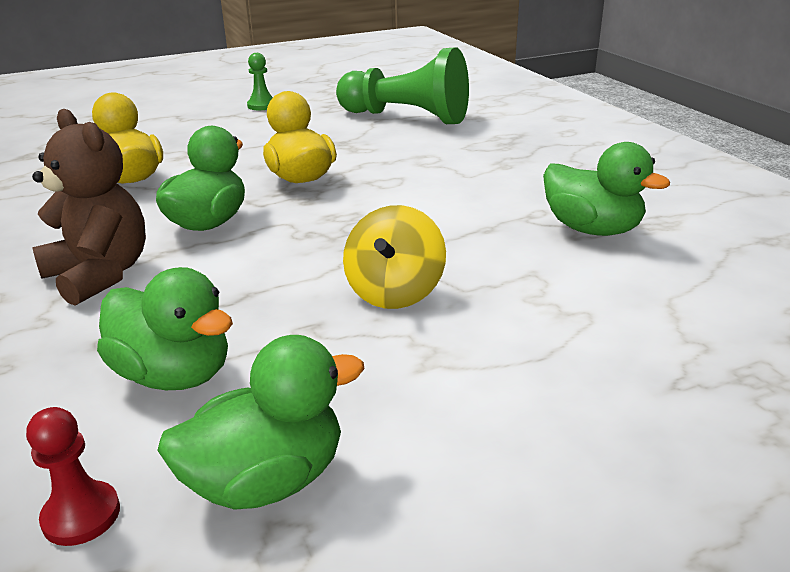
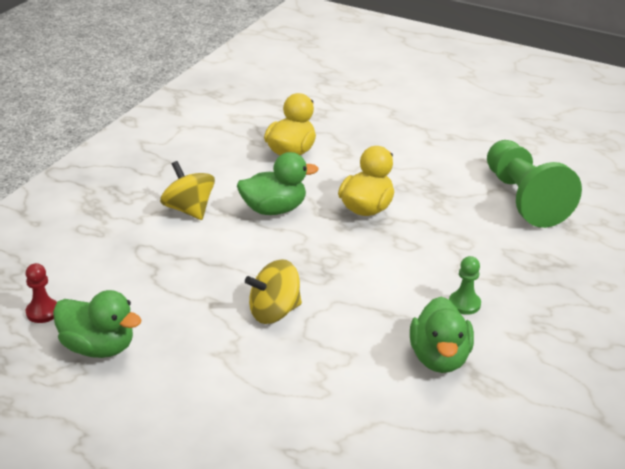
camera: 50 degrees right, 5 degrees up
brown teddy bear [32,109,146,306] -> yellow spinning top [160,161,215,220]
green duck [97,267,233,390] -> none
green pawn [247,53,273,110] -> green pawn moved to [449,256,481,315]

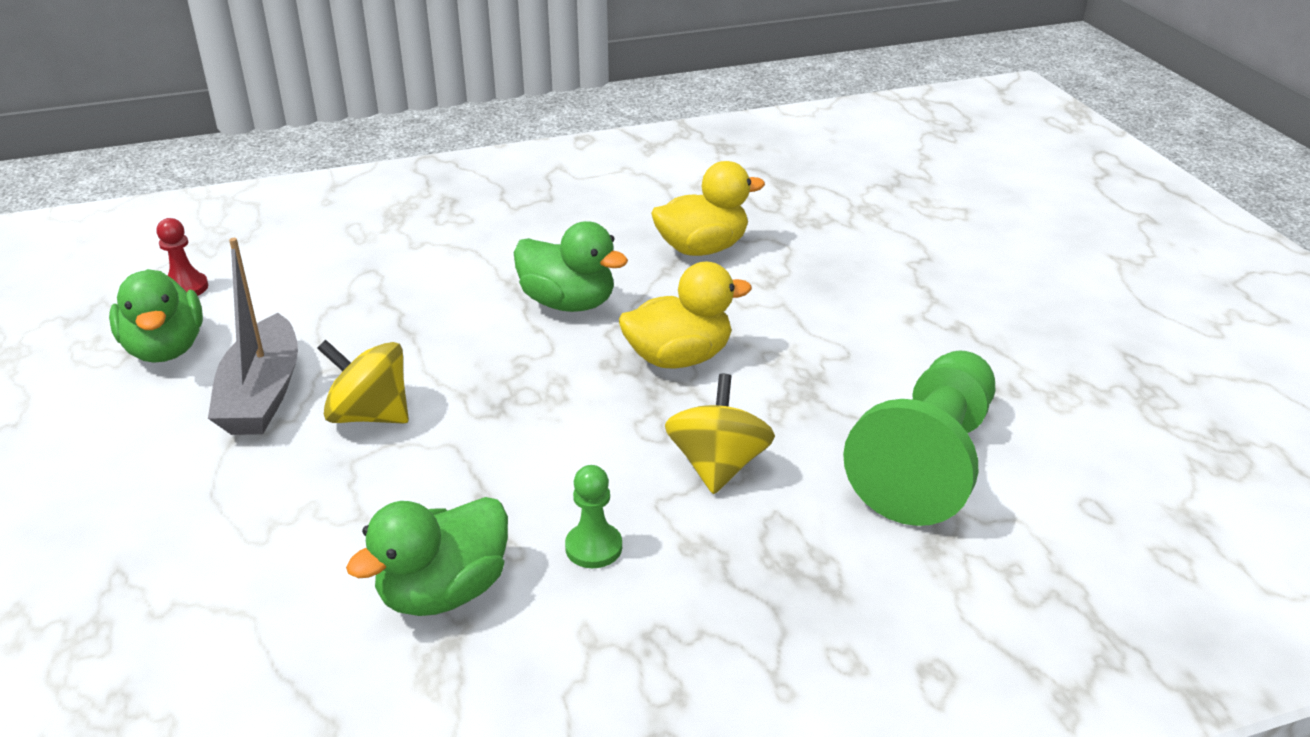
camera: 45 degrees right, 0 degrees up
yellow spinning top [160,161,215,220] -> yellow spinning top moved to [665,374,775,494]
none -> grey boat [208,238,298,435]

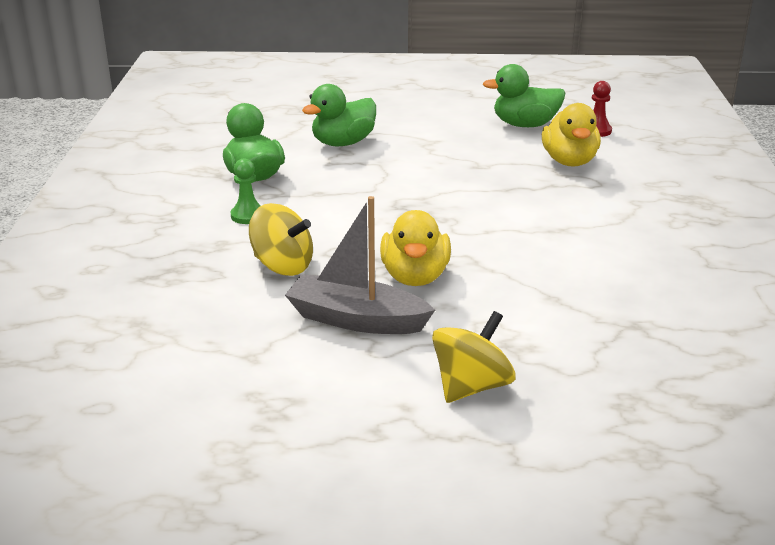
camera: 110 degrees right, 5 degrees down
grey boat [208,238,298,435] -> grey boat moved to [285,196,435,334]
yellow spinning top [317,340,409,424] -> yellow spinning top moved to [432,311,516,403]
green duck [514,221,628,312] -> green duck moved to [302,84,376,146]
yellow duck [651,161,765,256] -> yellow duck moved to [542,103,601,167]
green pawn [843,351,995,526] -> none

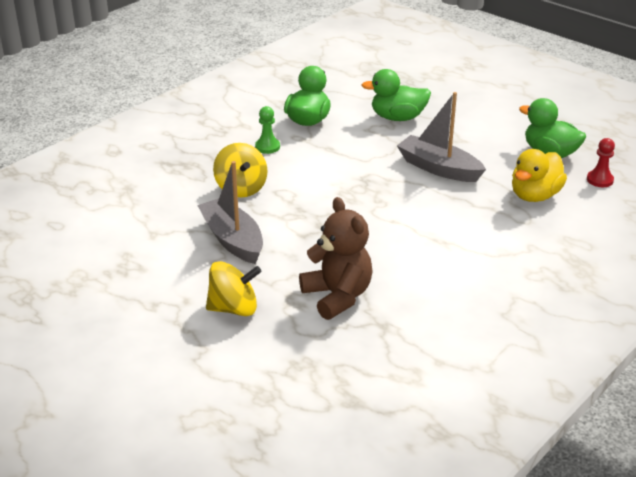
camera: 40 degrees right, 5 degrees up
yellow duck [380,210,451,286] -> none
none -> brown teddy bear [299,197,373,320]
none -> grey boat [397,92,486,182]

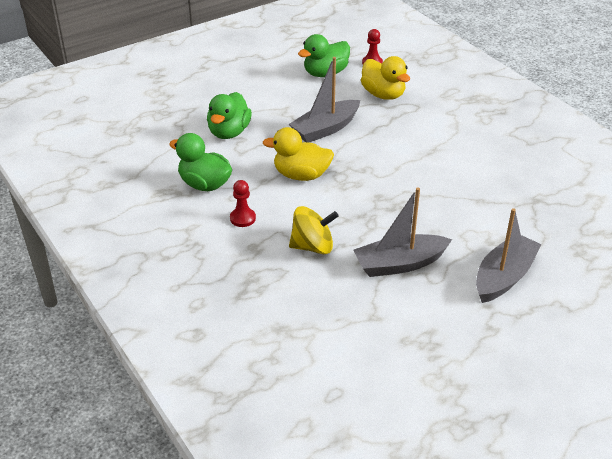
camera: 75 degrees left, 5 degrees up
yellow spinning top [206,261,262,316] -> grey boat [476,208,542,303]
green pawn [255,106,280,154] -> red pawn [230,180,256,227]
brown teddy bear [299,197,373,320] -> none
none -> yellow duck [263,127,334,181]

